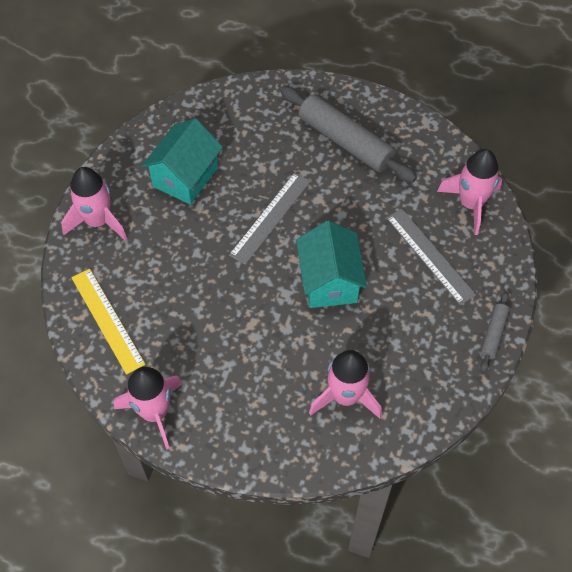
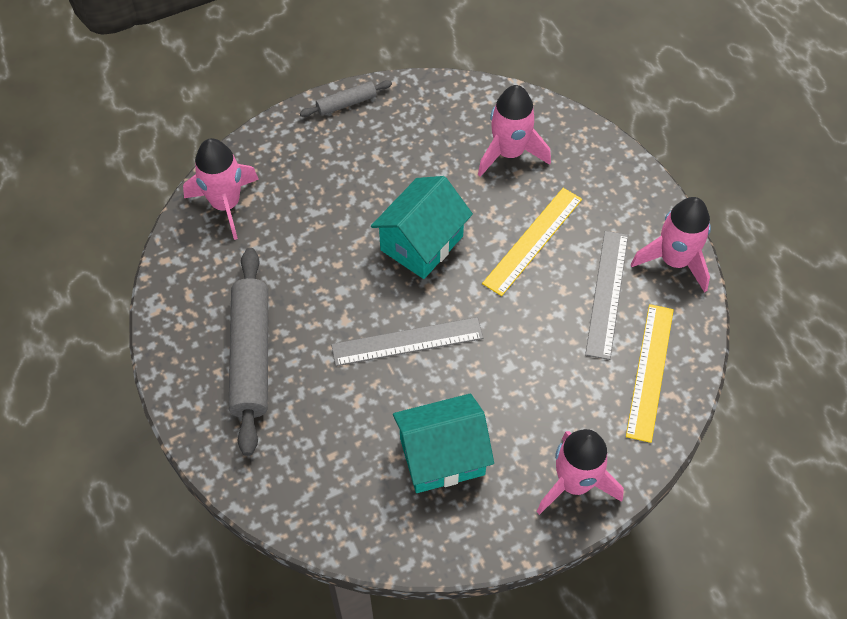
camera: 135 degrees left, 0 degrees up
grey ruler [386,209,476,305] -> grey ruler moved to [585,231,628,360]
none -> yellow ruler [482,188,582,296]

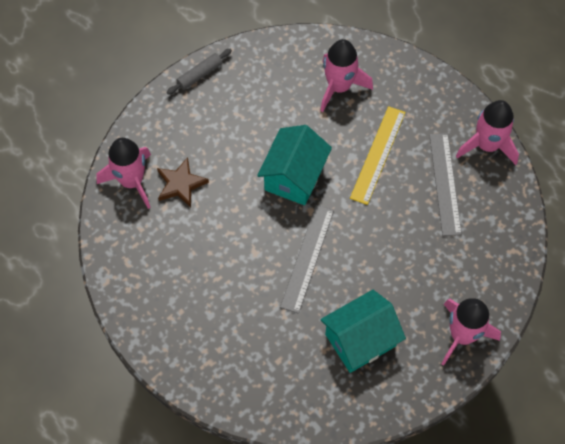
camera: 15 degrees left, 5 degrees up
grey rolling pin [229,248,268,456] -> none
grey ruler [331,317,483,366] -> grey ruler turned 45 degrees counterclockwise [280,205,334,314]
yellow ruler [626,304,674,443] -> none
none -> brown star [157,157,209,207]

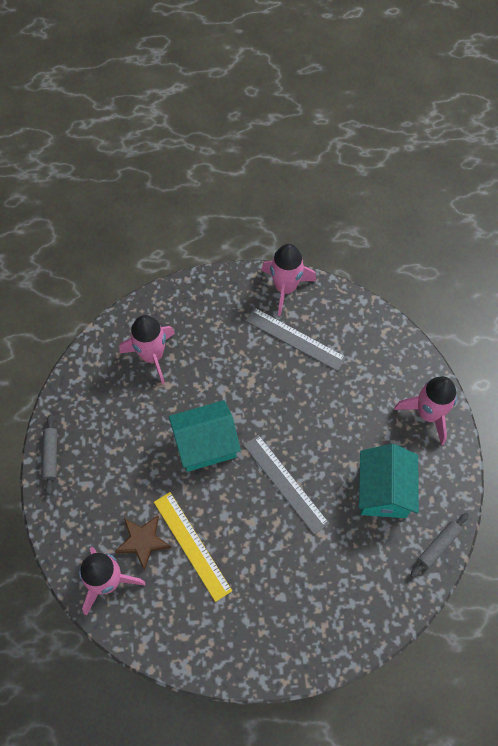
camera: 55 degrees left, 0 degrees up
turquoise house [257,125,332,205] -> turquoise house turned 75 degrees counterclockwise [169,400,241,472]
yellow ruler [350,106,405,205] -> yellow ruler moved to [154,492,232,602]
none -> grey rolling pin [410,513,469,578]

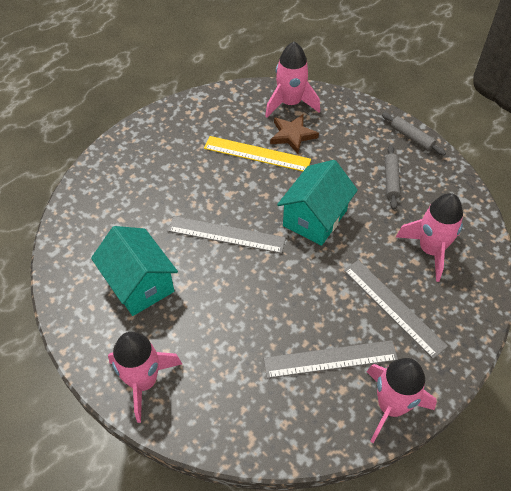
camera: 140 degrees right, 10 degrees down
grey rolling pin [410,513,469,578] -> grey rolling pin moved to [385,145,400,209]
none -> grey ruler [344,260,448,359]

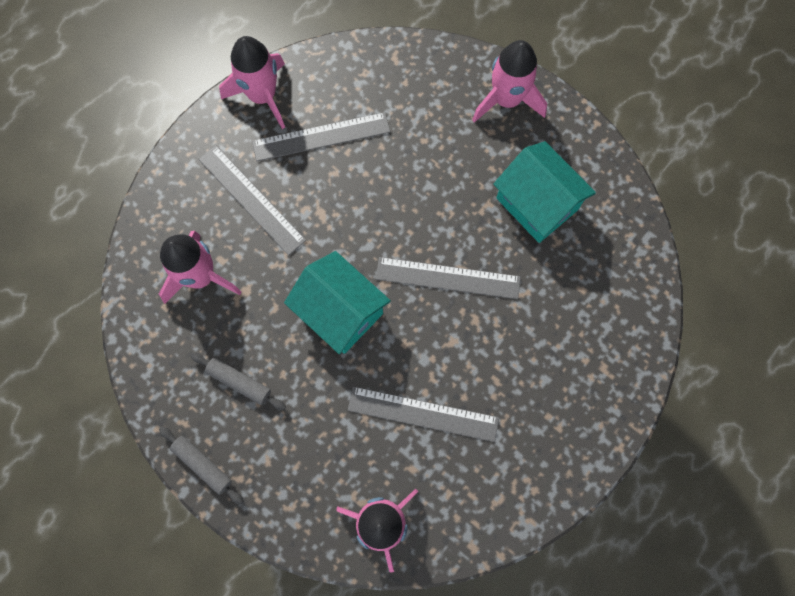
camera: 175 degrees right, 20 degrees up
yellow ruler [204,136,311,171] -> grey ruler [348,386,499,442]
brown star [270,114,319,154] -> none
turquoise house [277,160,358,246] -> turquoise house turned 75 degrees counterclockwise [284,251,391,354]
grey rolling pin [385,145,400,209] -> grey rolling pin turned 60 degrees counterclockwise [191,353,286,410]

